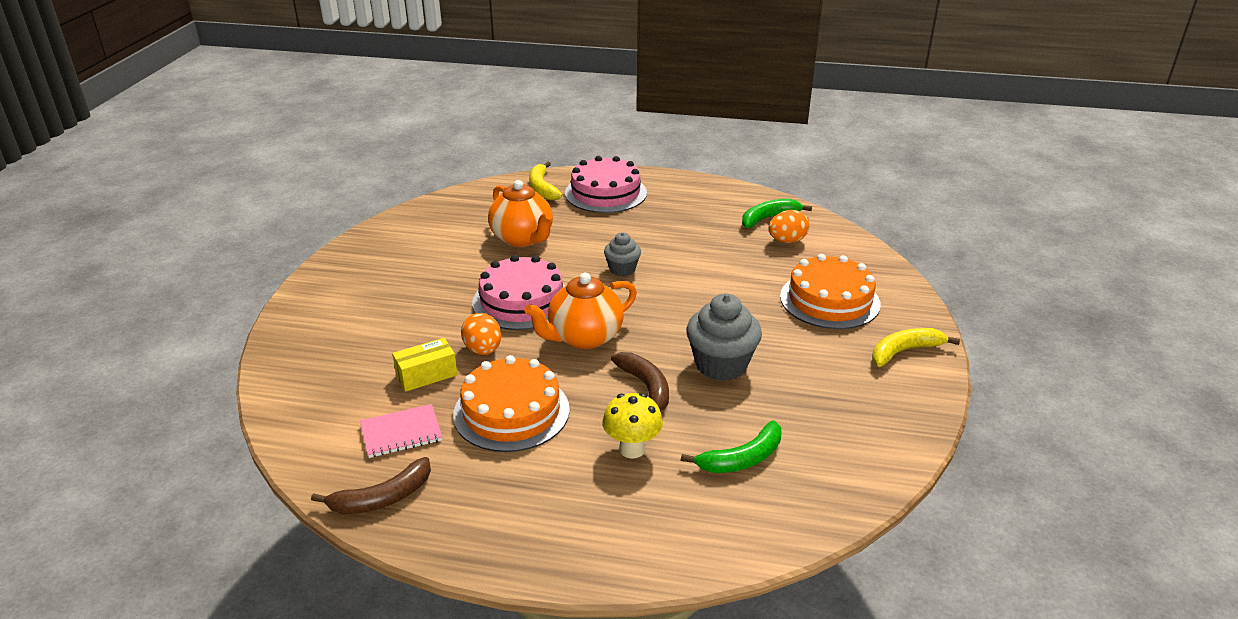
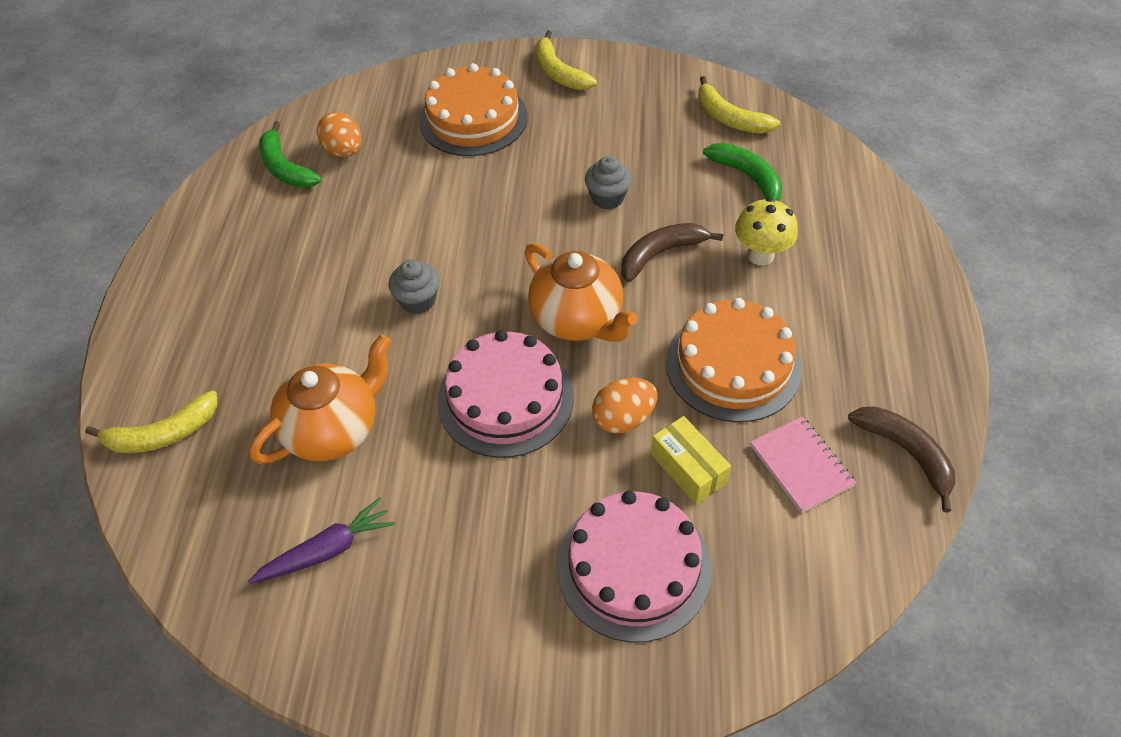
camera: 95 degrees left, 20 degrees up
pink cake [565,156,647,213] -> pink cake moved to [557,491,712,643]
grey cupcake [686,293,762,381] -> grey cupcake [585,156,632,209], size x0.58
none -> purple carrot [248,497,395,584]
none -> yellow banana [698,76,780,134]

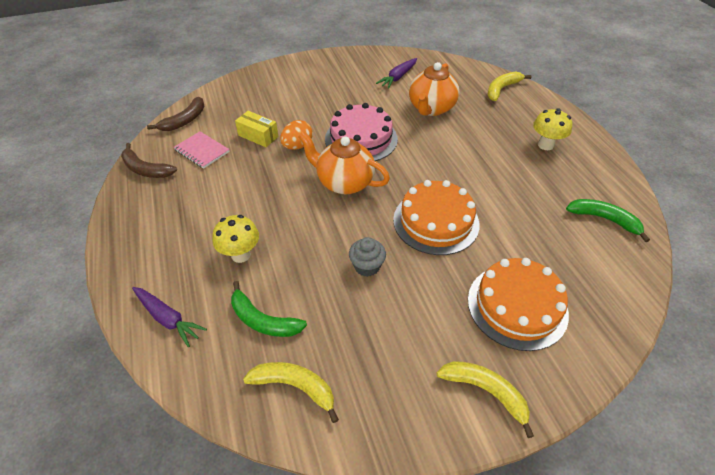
camera: 155 degrees right, 5 degrees down
orange egg [317,112,361,157] -> none
grey cupcake [389,260,439,314] -> none
pink cake [557,491,712,643] -> none
brown banana [621,223,723,282] -> brown banana moved to [147,97,205,131]
orange cake [666,298,802,422] -> orange cake moved to [393,180,479,255]
none -> purple carrot [132,287,207,347]
none -> yellow mushroom [533,109,572,150]

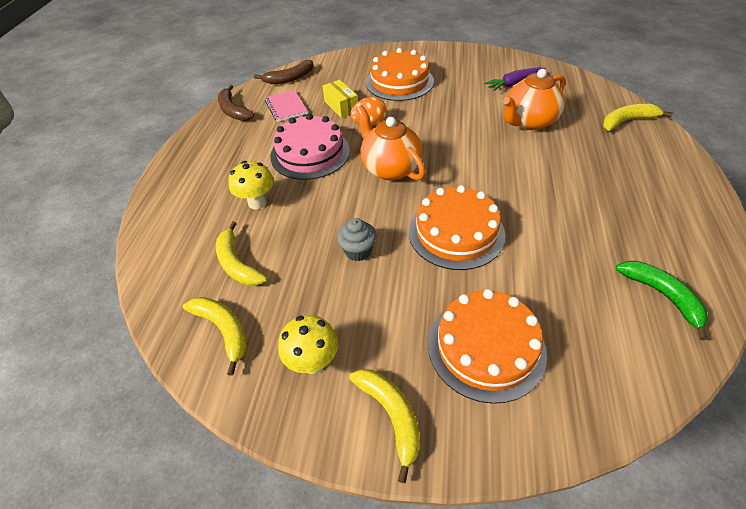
camera: 30 degrees right, 0 degrees up
purple carrot [132,287,207,347] -> none
green banana [231,281,307,337] -> yellow banana [216,221,267,286]
pink cake [325,103,398,161] -> pink cake moved to [270,114,350,180]
yellow mushroom [533,109,572,150] -> yellow mushroom moved to [278,315,338,374]
none -> orange cake [366,48,434,101]

